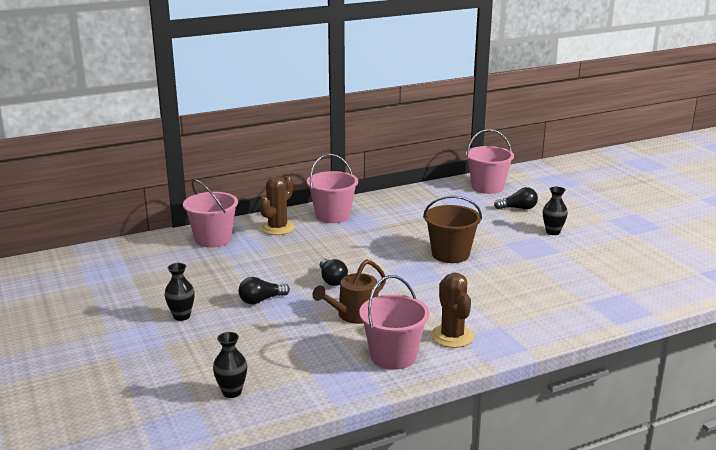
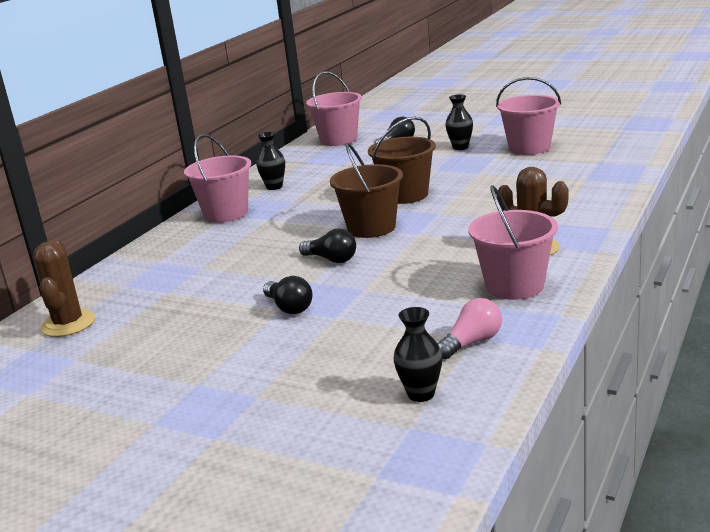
camera: 35 degrees left, 0 degrees up
black vase [164,263,195,321] -> black vase moved to [256,132,285,190]
pink bucket [183,179,238,248] -> pink bucket moved to [496,77,561,155]
black light bulb [239,277,290,304] -> black light bulb turned 60 degrees counterclockwise [263,276,312,314]
brown cactus [259,175,295,235] -> brown cactus moved to [33,240,95,337]
brown watering can [312,259,386,324] -> none
none -> brown bucket [330,143,403,238]
none -> pink light bulb [437,298,502,359]

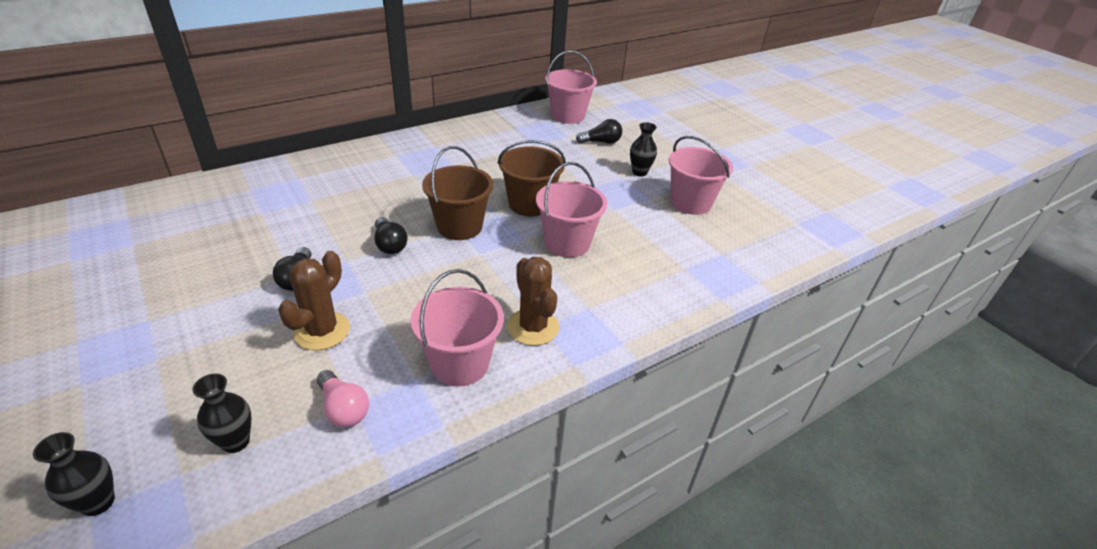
camera: 25 degrees right, 15 degrees up
brown cactus [33,240,95,337] -> brown cactus moved to [278,251,350,350]
pink bucket [184,134,251,223] -> pink bucket moved to [536,162,607,257]
black vase [256,132,285,190] -> black vase moved to [33,432,115,516]
pink light bulb [437,298,502,359] -> pink light bulb turned 60 degrees clockwise [317,370,369,427]

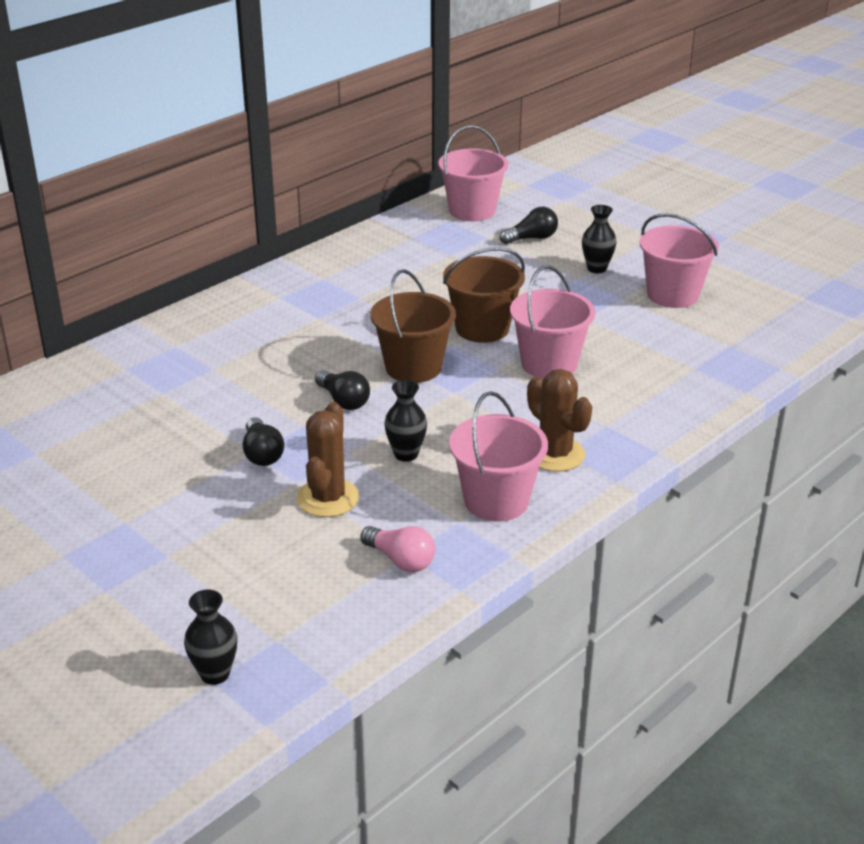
camera: 10 degrees left, 5 degrees down
black vase [192,373,251,453] -> black vase moved to [384,380,427,462]

